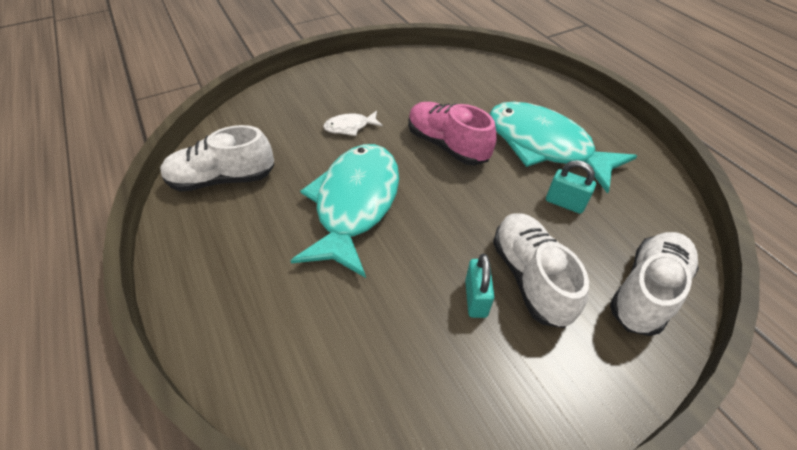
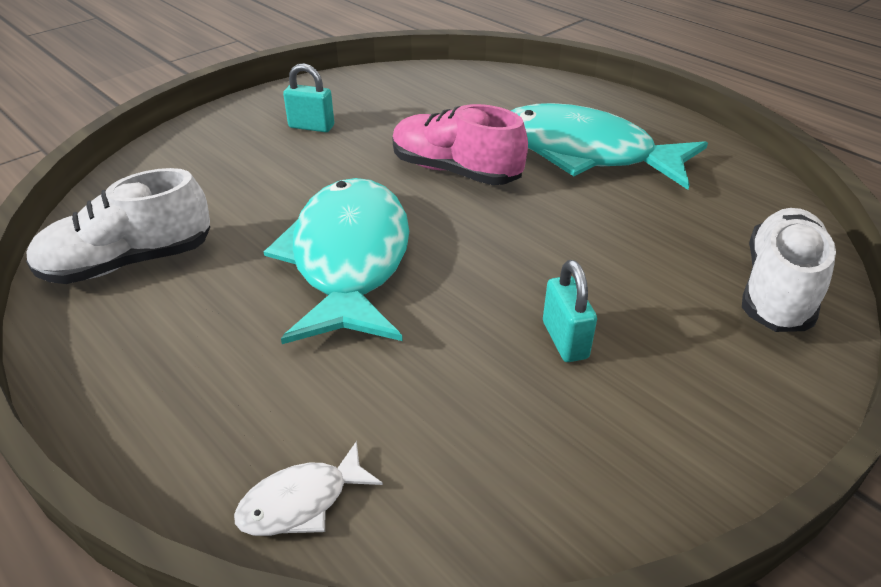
camera: 15 degrees left, 10 degrees down
white fish [323,111,383,136] -> white fish moved to [234,441,383,536]
white shoe [493,213,589,328] -> none
turquoise padlock [546,160,596,214] -> turquoise padlock moved to [283,63,334,132]

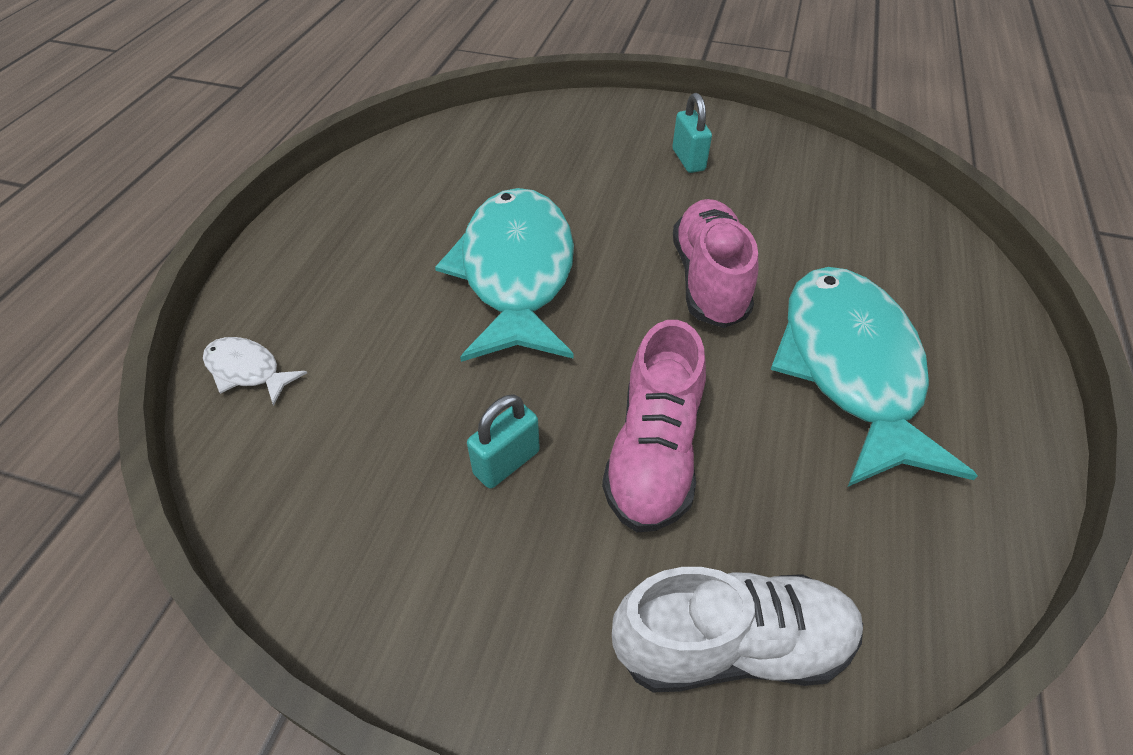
camera: 60 degrees right, 10 degrees up
white shoe [26,168,210,284] -> none
turquoise fish [264,178,409,344] -> turquoise fish turned 60 degrees counterclockwise [435,188,574,362]
none -> pink shoe [602,320,706,532]

